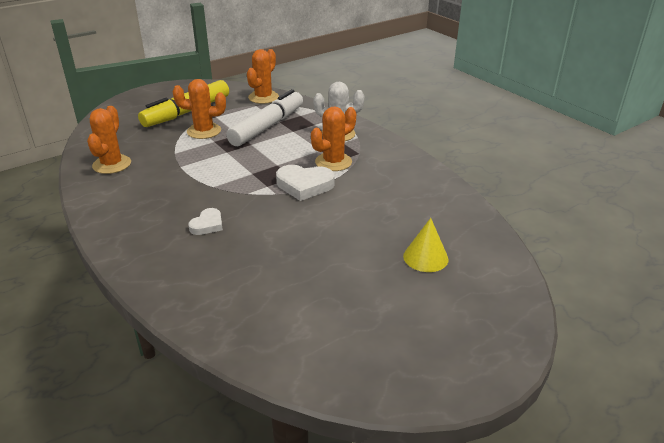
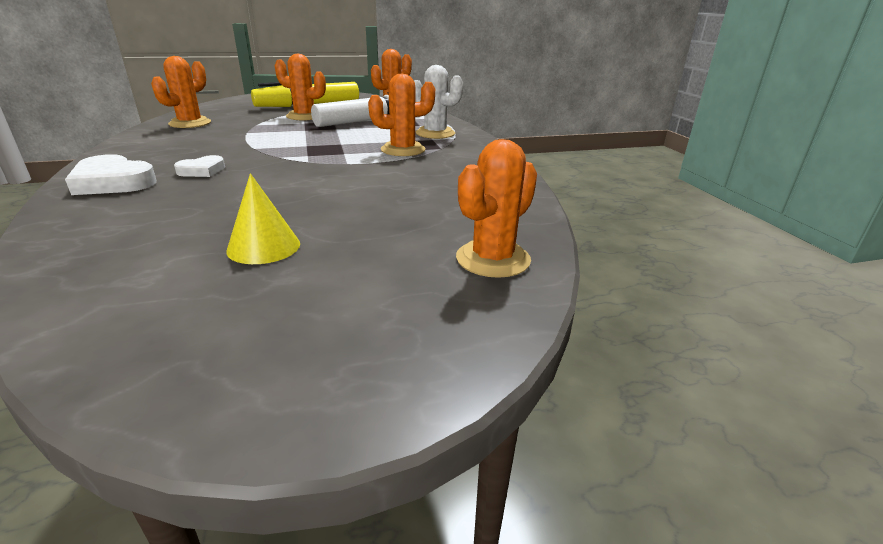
camera: 20 degrees right, 5 degrees down
white heart [276,165,335,201] -> white heart moved to [65,154,157,195]
yellow cone [403,218,449,272] -> yellow cone moved to [226,173,300,264]
none -> orange cactus [456,139,537,278]

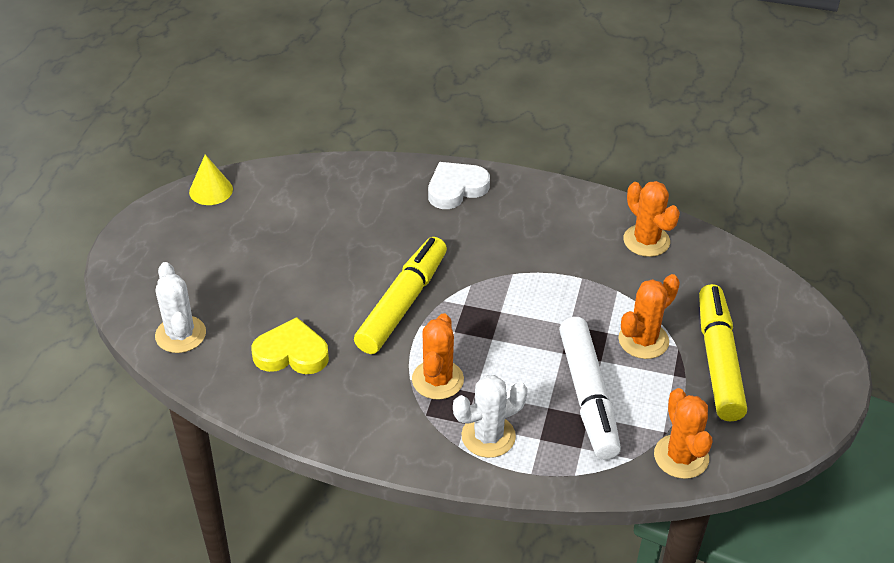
camera: 120 degrees right, 15 degrees up
white heart [174,155,225,177] -> none
yellow cone [226,173,300,264] -> yellow cone moved to [189,154,233,205]
orange cactus [456,139,537,278] -> white cactus [155,262,206,353]
none -> yellow heart [252,317,329,374]
none -> yellow marker [354,237,447,354]

